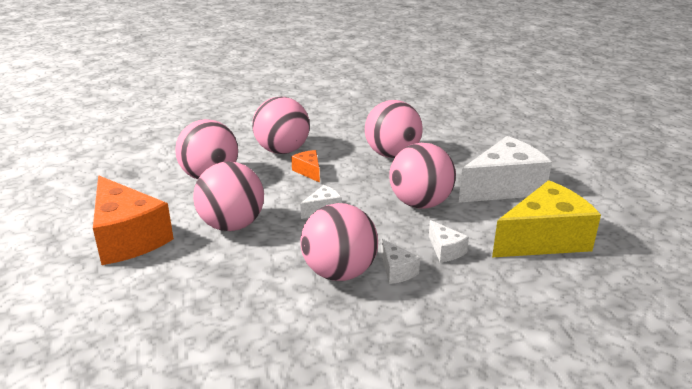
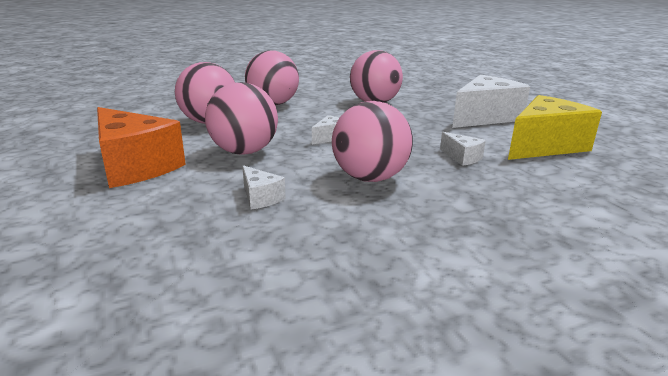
camera: 10 degrees left, 5 degrees down
orange cheese [291,150,320,183] -> none
white cheese [381,239,420,284] -> white cheese moved to [242,165,286,210]
pink ball [389,143,456,209] -> none

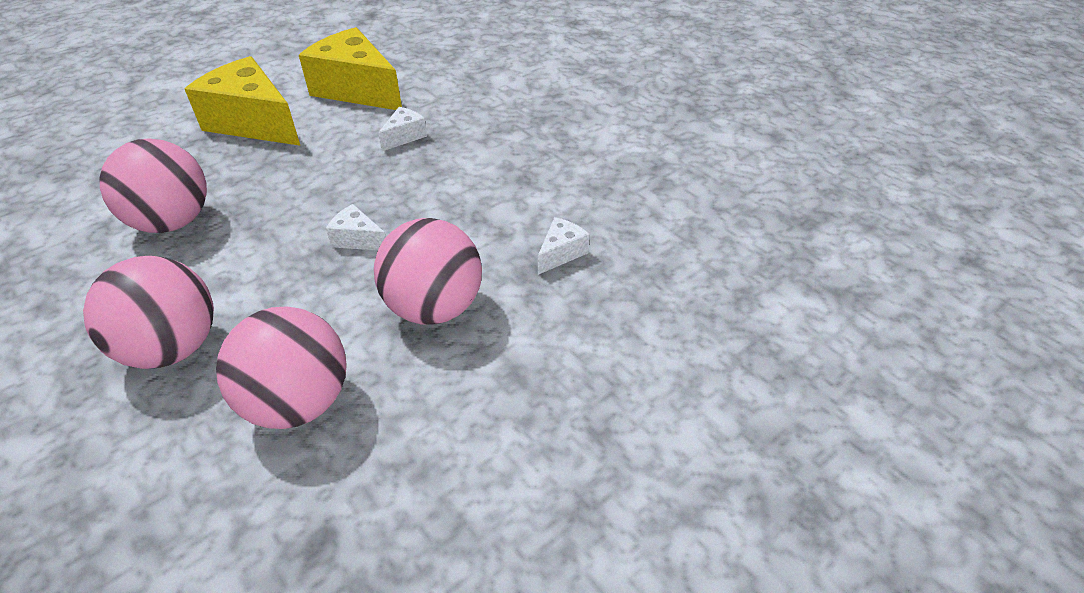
camera: 105 degrees left, 20 degrees up
orange cheese [97,107,186,188] -> none
pink ball [332,101,413,182] -> none
white cheese [452,75,530,128] -> yellow cheese [185,56,300,146]

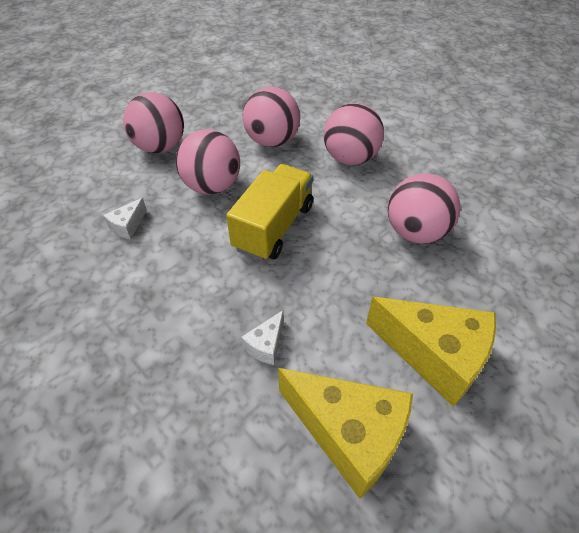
camera: 175 degrees right, 5 degrees up
white cheese [326,204,386,250] -> yellow truck [226,164,313,261]
none -> pink ball [123,92,184,153]

